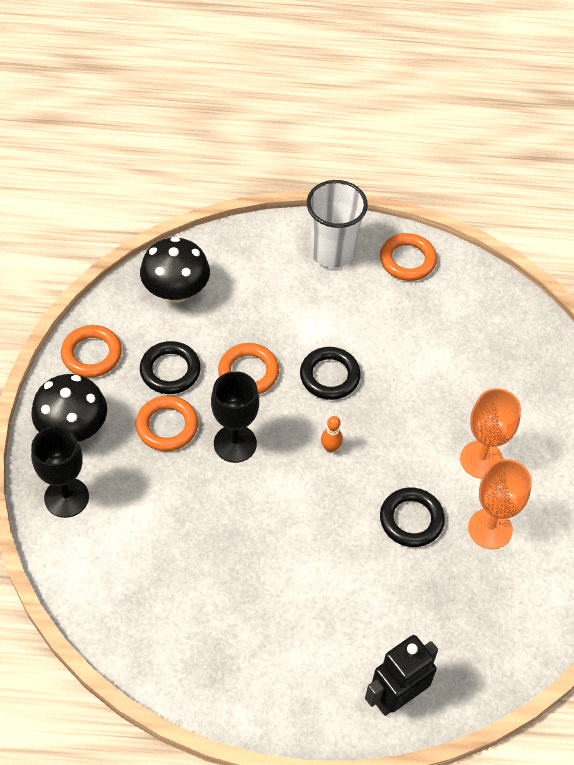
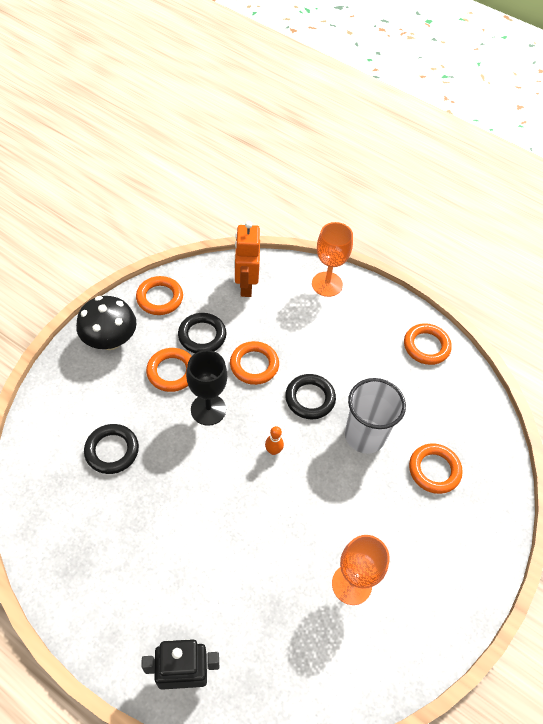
camera: 30 degrees right, 0 degrees up
black goblet [31,426,89,518] -> none
black mushroom [140,236,210,303] -> orange robot [234,221,260,297]
white cup [307,180,368,268] -> white cup moved to [345,378,406,454]
black ring [380,487,445,547] -> black ring moved to [84,424,139,474]
orange goblet [460,388,521,479] -> orange goblet moved to [312,222,353,297]
none -> orange ring [409,443,463,494]

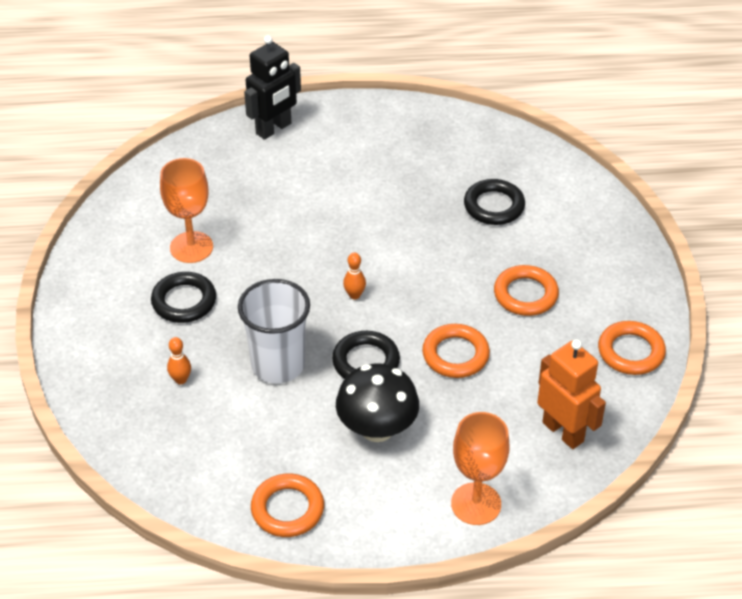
camera: 145 degrees right, 10 degrees down
black mushroom [76,296,137,350] -> black mushroom moved to [336,364,419,442]
black ring [178,313,226,353] -> black ring moved to [151,272,216,323]
black goblet [186,350,227,426] -> none
orange ring [409,443,463,494] -> orange bowling pin [167,337,191,384]

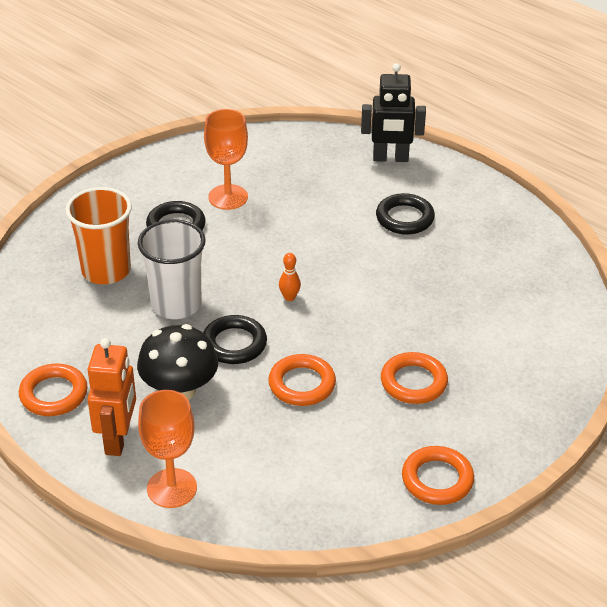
camera: 45 degrees right, 5 degrees down
orange bowling pin [167,337,191,384] -> orange cup [65,187,132,284]
black ring [464,179,525,225] -> black ring moved to [376,193,435,235]
orange robot [537,339,606,449] -> orange robot moved to [88,338,136,456]

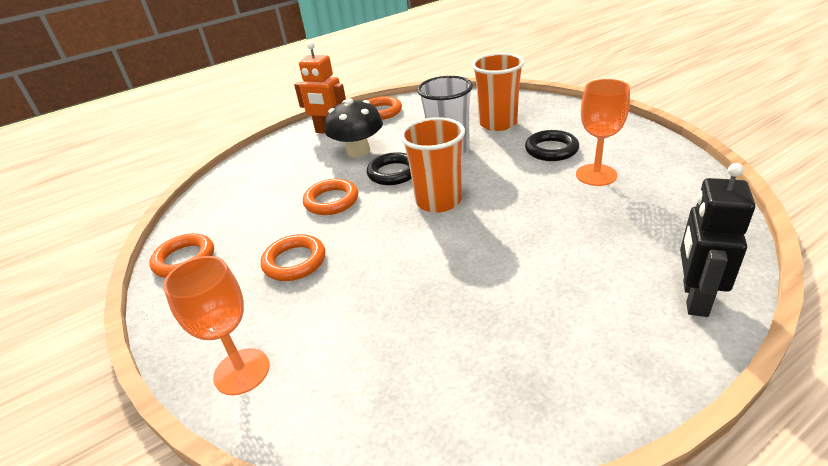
camera: 110 degrees right, 5 degrees down
orange goblet [138,390,197,508] -> orange goblet moved to [163,256,270,395]
orange bowling pin [279,253,301,301] -> orange cup [400,117,465,213]
black ring [376,193,435,235] -> none

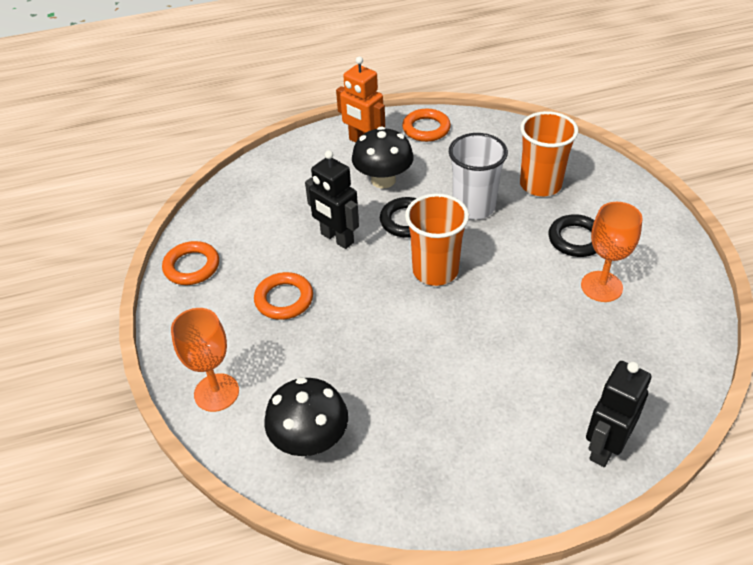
camera: 15 degrees right, 10 degrees up
orange ring [303,179,358,215] -> black robot [305,150,359,249]
none -> black mushroom [264,377,348,456]

